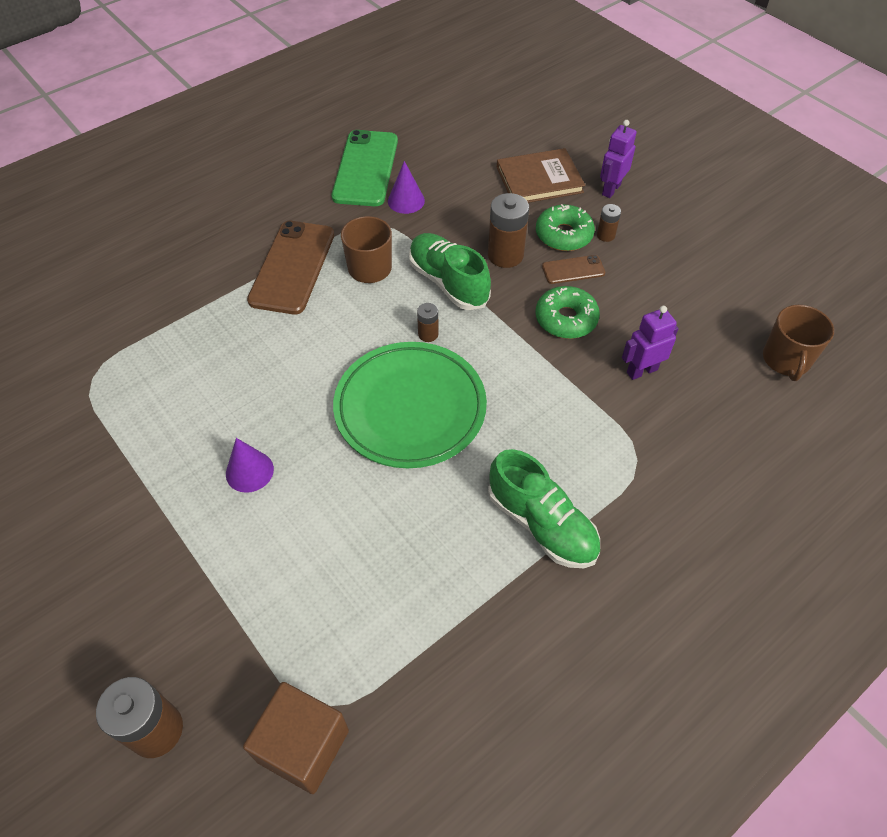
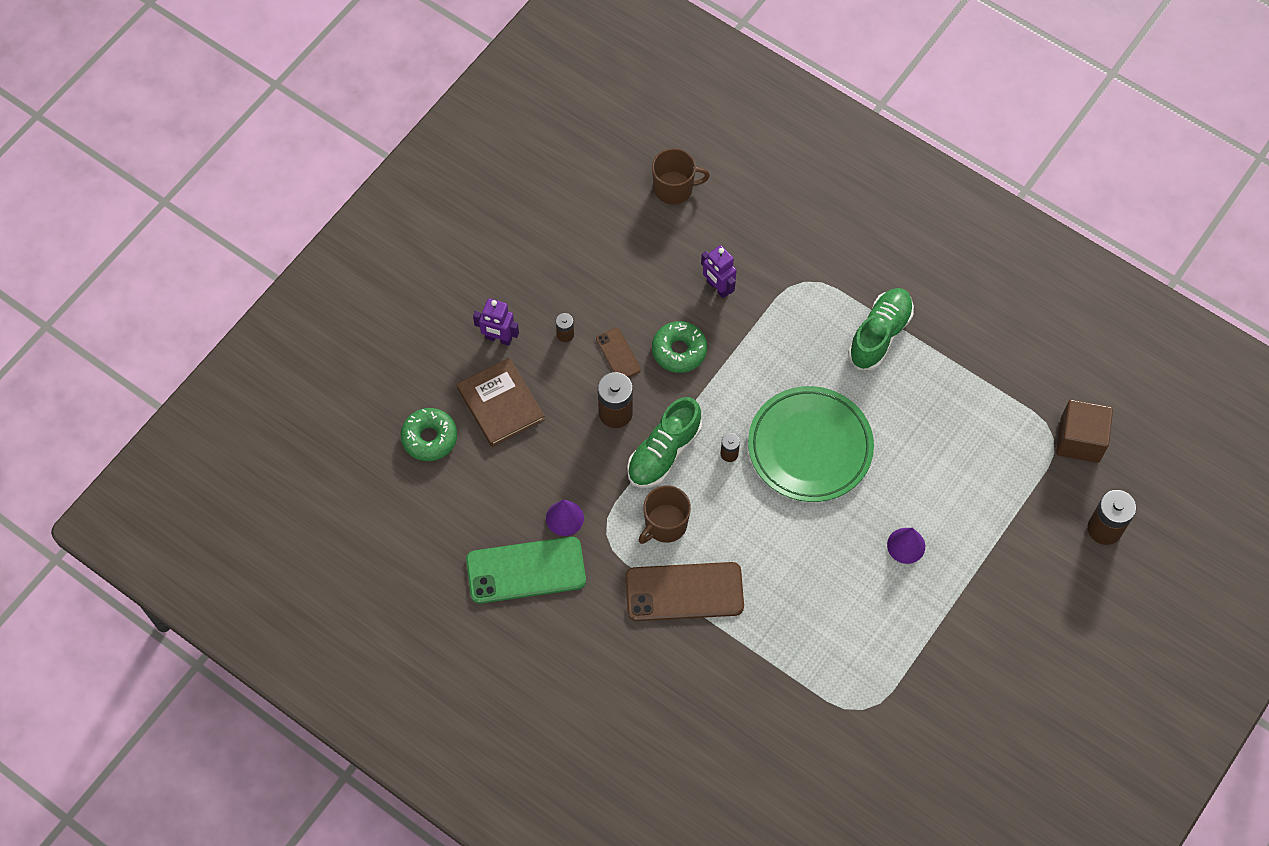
camera: 105 degrees left, 10 degrees up
green donut [536,204,595,251] -> green donut moved to [400,408,457,461]

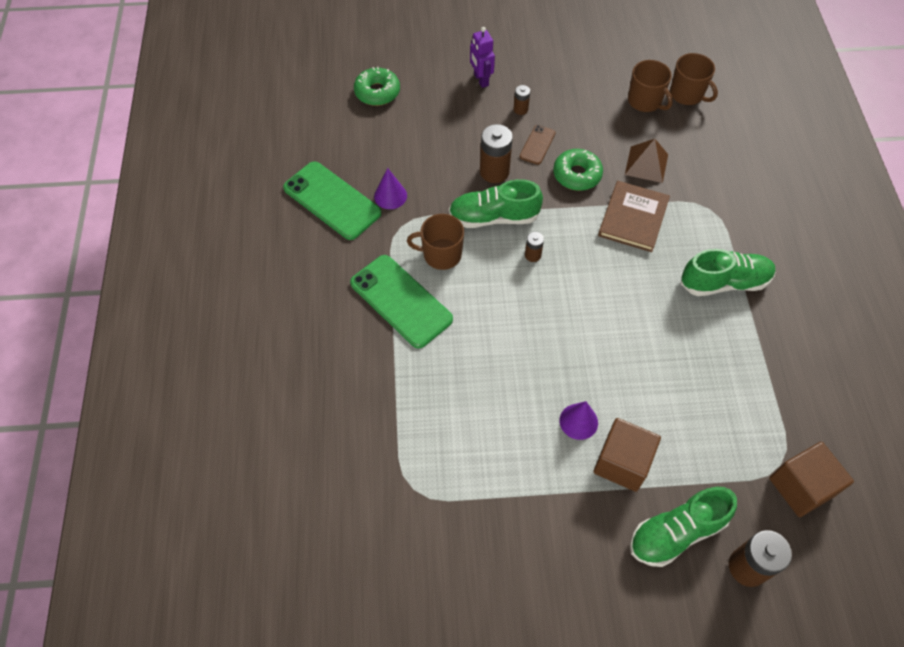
camera: 50 degrees right, 5 degrees down
brown book [457,358,545,447] -> brown book moved to [598,181,670,252]
brown phone [625,562,744,621] -> green phone [350,255,453,349]
purple robot [701,245,737,298] -> brown pyramid [625,139,668,183]
green plate [748,386,874,502] -> none
none -> brown cube [593,418,661,492]
none -> brown mug [628,60,673,112]
none -> green shoe [630,487,737,567]

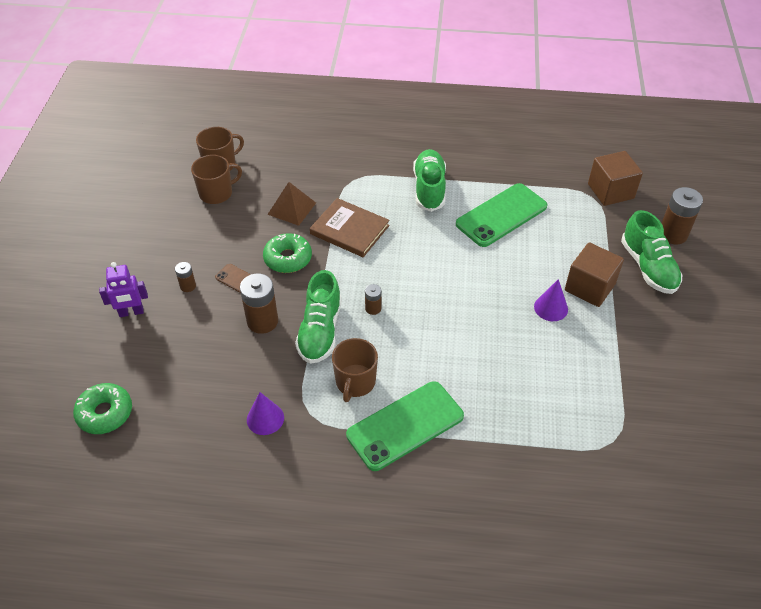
camera: 80 degrees left, 10 degrees down
green phone [283,161,381,240] -> green phone moved to [456,183,548,247]

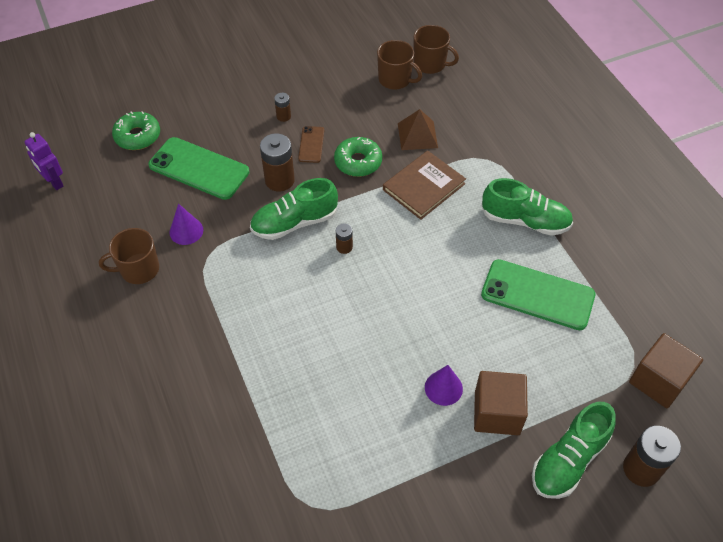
camera: 60 degrees right, 5 degrees up
purple robot [99,262,148,317] -> purple robot moved to [24,132,63,190]
brown book [310,198,390,257] -> brown book turned 45 degrees clockwise [383,151,466,220]
brown mug [332,338,378,402] -> brown mug moved to [99,228,159,284]
green phone [346,381,464,471] -> green phone moved to [148,137,250,200]
green shoe [413,149,446,212] -> green shoe turned 45 degrees clockwise [481,178,573,236]

